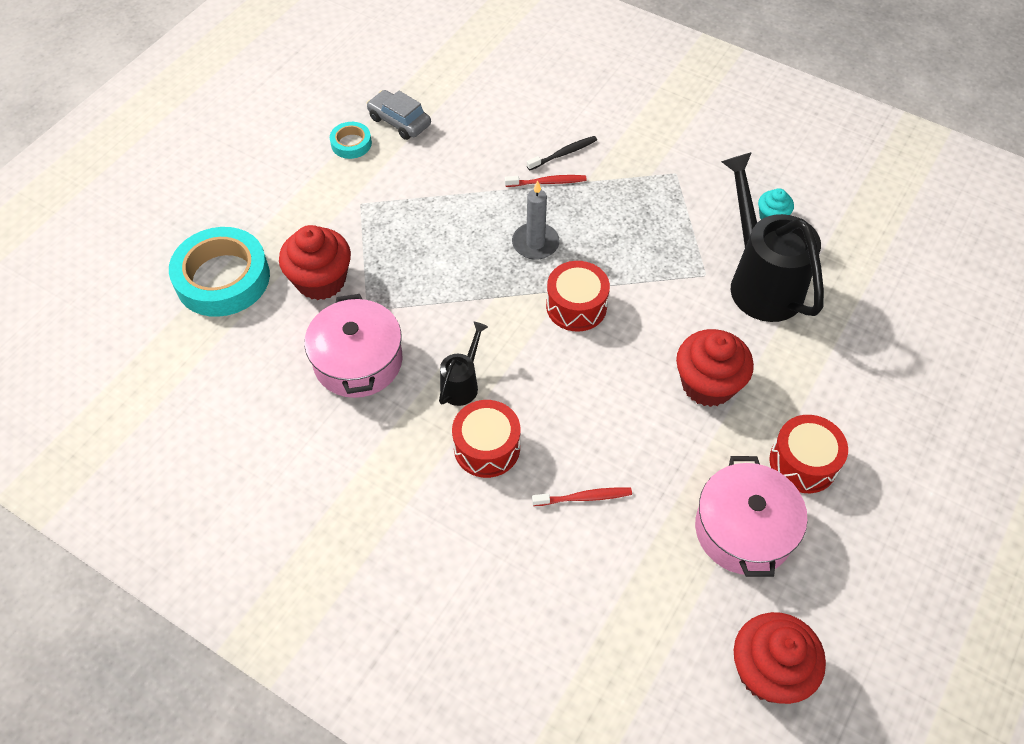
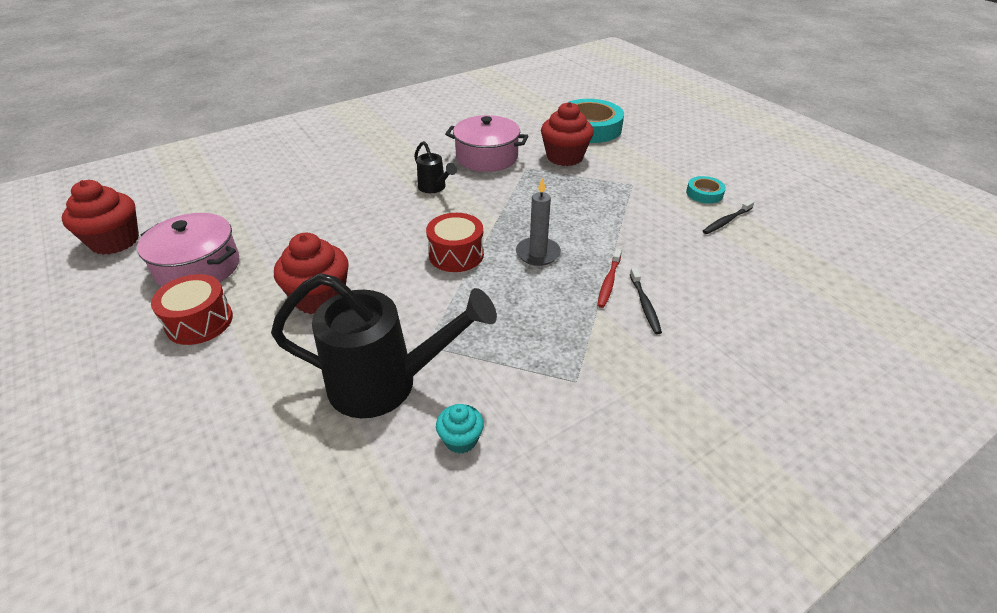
camera: 115 degrees right, 15 degrees down
grey car [367,90,431,140] -> black toothbrush [703,200,754,234]
red drum [452,400,520,478] -> none
red toothbrush [532,488,632,506] -> none

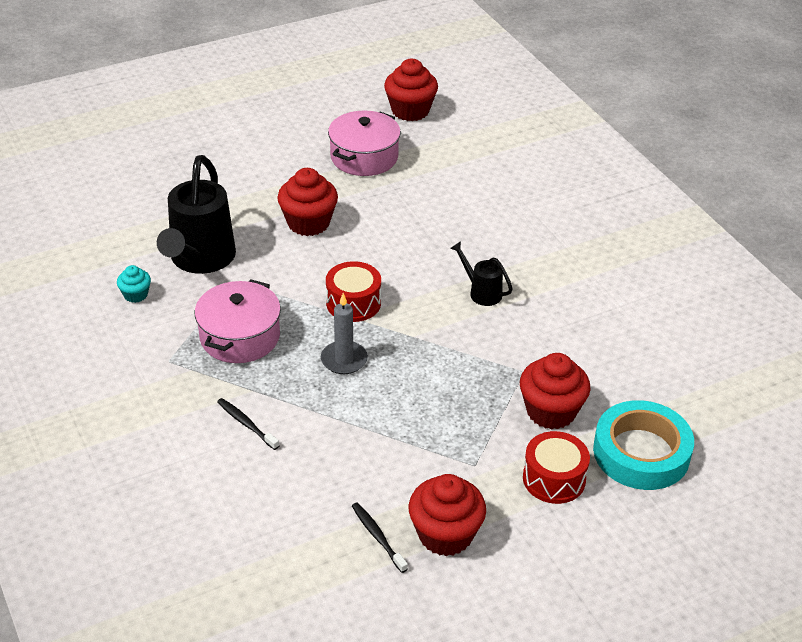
camera: 95 degrees right, 0 degrees up
red drum [151,274,233,345] -> red drum moved to [523,431,590,504]
black watering can [414,141,457,193] -> black watering can turned 75 degrees clockwise [450,241,513,306]
pink pot [445,115,528,172] -> pink pot moved to [195,279,281,363]
red toothbrush [597,249,622,308] -> none
black toothbrush [630,268,662,334] -> black toothbrush turned 45 degrees clockwise [217,398,279,450]
turquoise tape [686,176,726,203] -> red cupcake [409,474,486,556]

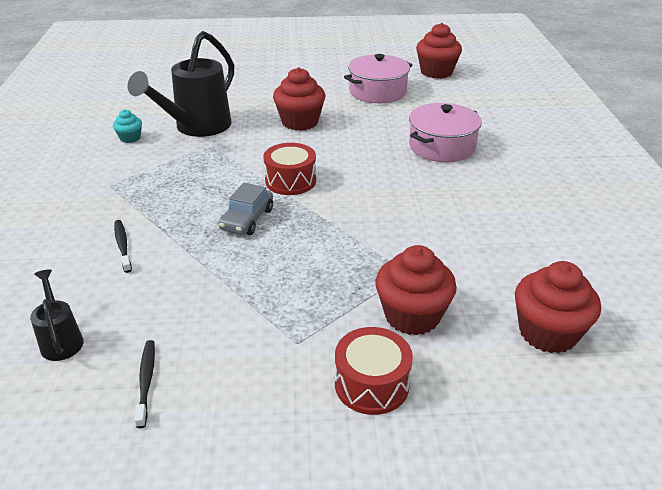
camera: 25 degrees right, 5 degrees down
pink pot [195,279,281,363] -> pink pot moved to [409,103,482,163]
grey candle [321,293,368,374] -> grey car [218,183,273,235]
red cupcake [409,474,486,556] -> red cupcake moved to [515,261,601,353]
black watering can [450,241,513,306] -> black watering can moved to [30,269,84,361]
turquoise tape [593,400,694,490] -> none

